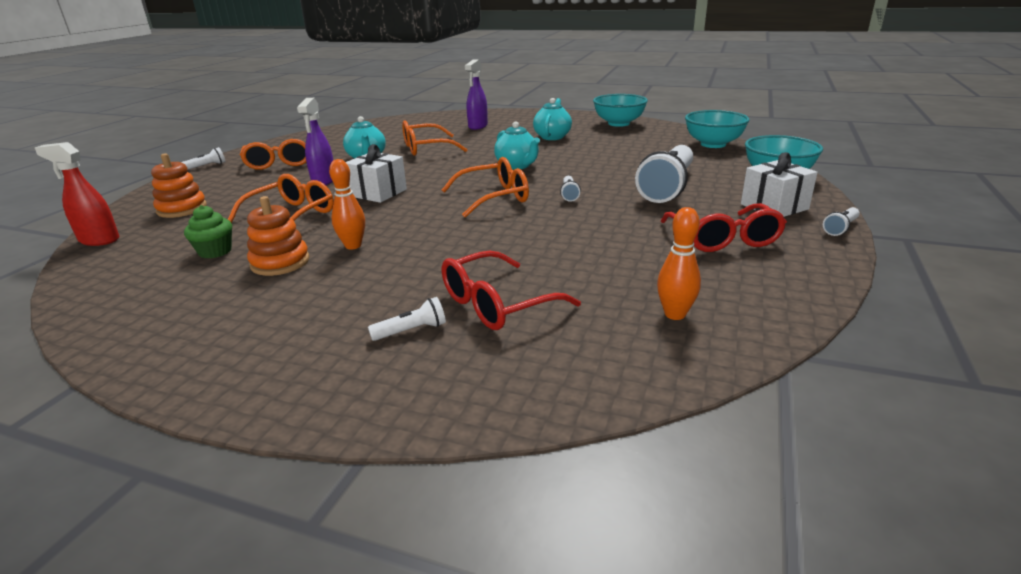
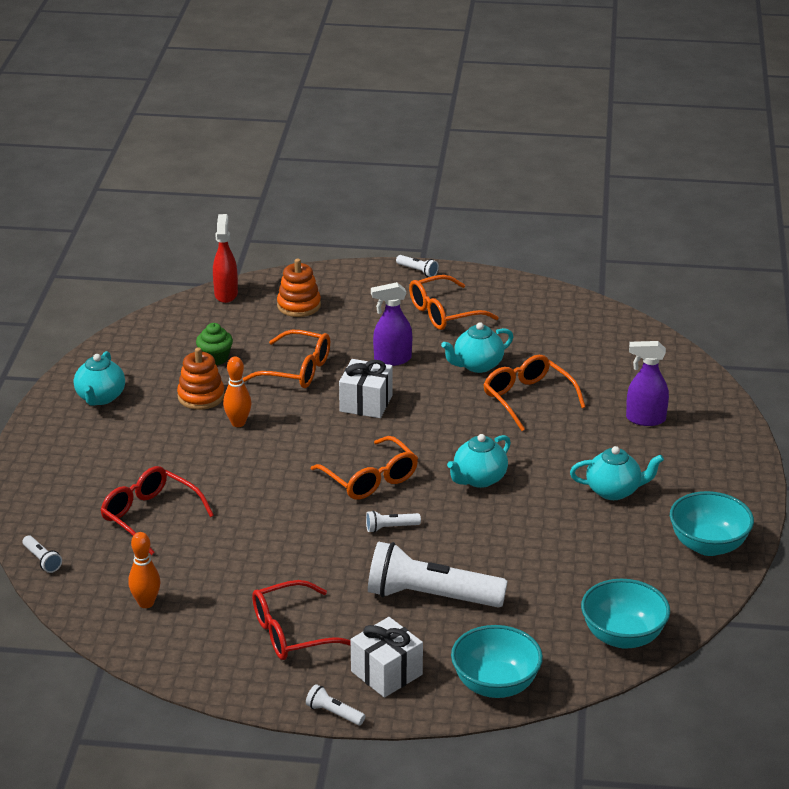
camera: 75 degrees right, 5 degrees up
white flashlight [368,297,446,341] -> white flashlight moved to [22,536,62,573]
none -> turquoise teapot [74,351,125,406]

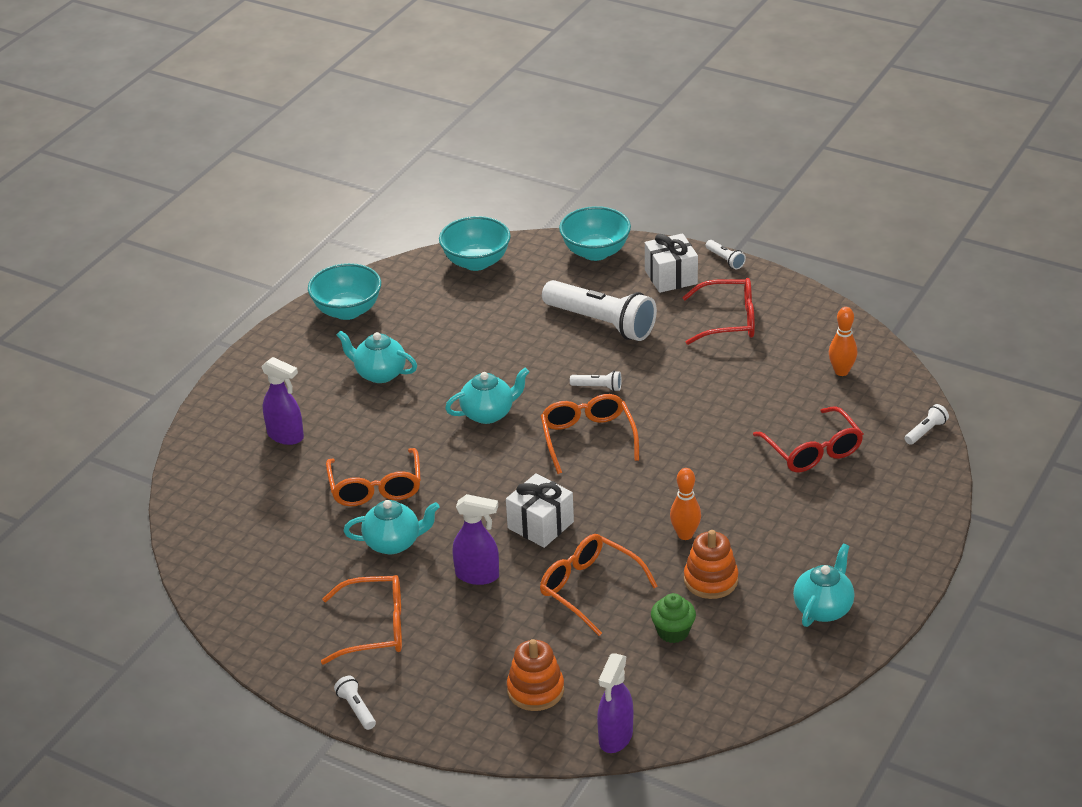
camera: 155 degrees left, 5 degrees up
white flashlight [22,536,62,573] -> white flashlight turned 60 degrees clockwise [905,404,949,445]
red spray bottle [213,214,238,303] -> purple spray bottle [597,653,633,753]

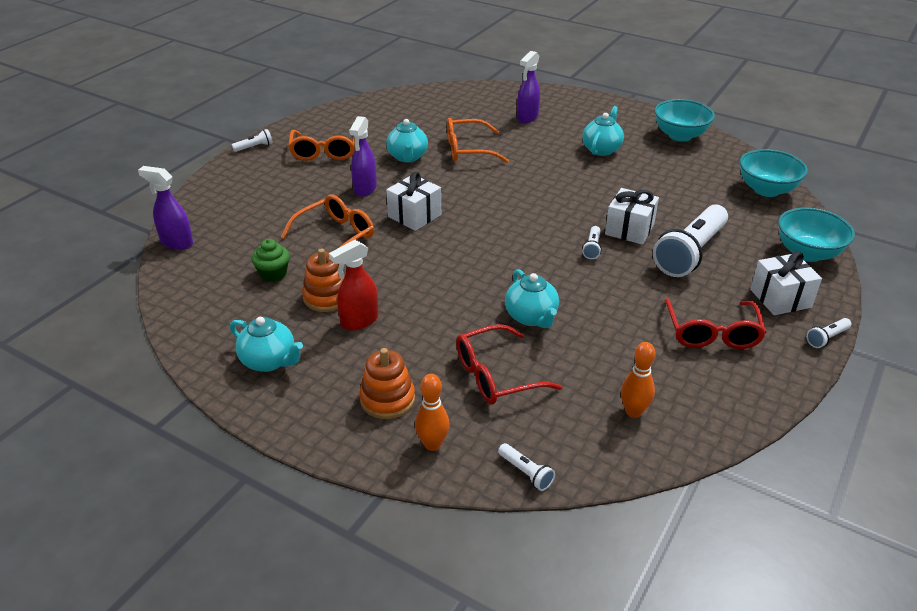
camera: 90 degrees right, 0 degrees up
turquoise teapot [445,368,529,424] -> turquoise teapot moved to [505,269,559,328]
orange stacking toy [507,639,564,711] -> orange stacking toy moved to [359,348,415,419]
orange glasses [541,394,639,474] -> none
orange bowling pin [670,468,701,540] -> orange bowling pin moved to [415,374,450,451]
none -> red spray bottle [329,240,378,330]
none -> white gift [605,188,659,245]

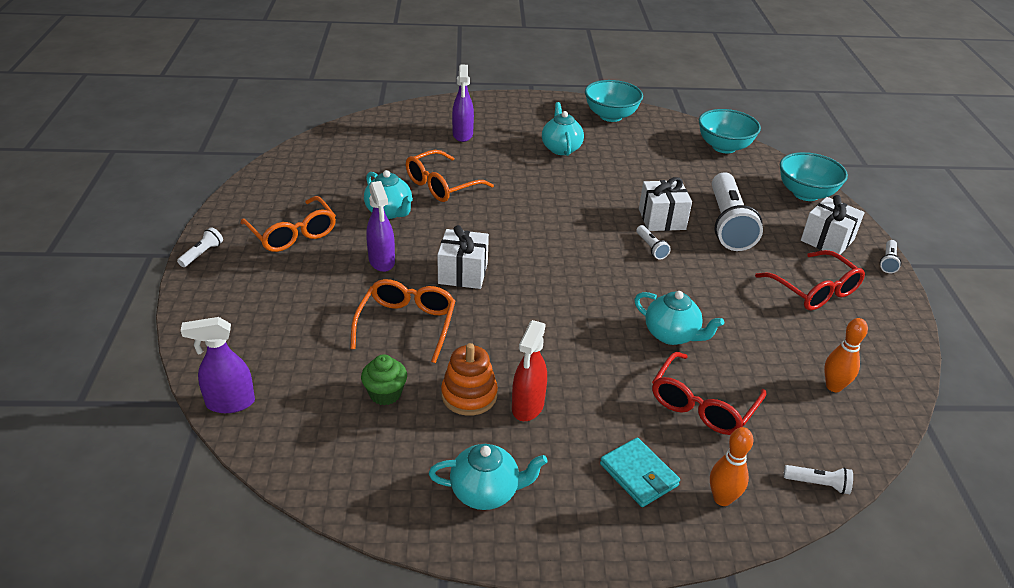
camera: 35 degrees left, 0 degrees up
orange stacking toy [359,348,415,419] -> turquoise wallet [600,438,680,507]

